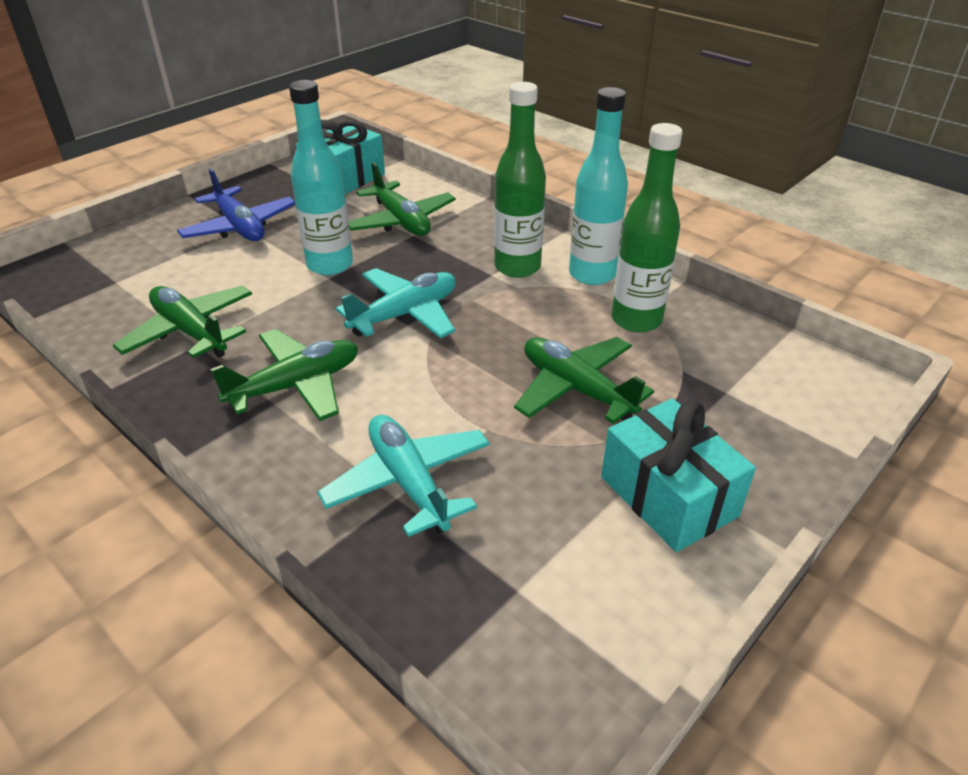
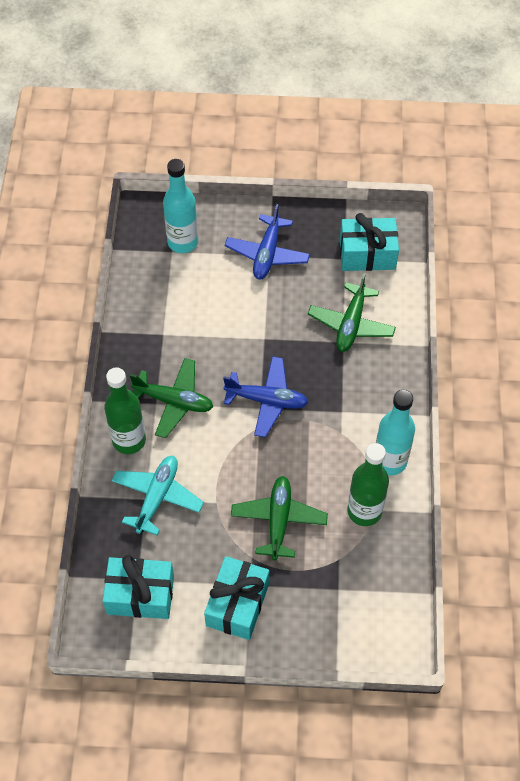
camera: 50 degrees right, 20 degrees up
green plane [113,286,252,358] -> none
turquoise bottle [289,80,353,275] -> turquoise bottle moved to [163,159,198,253]
turquoise plane [336,268,456,338] -> blue plane [223,356,308,437]
green bottle [494,82,546,278] -> green bottle moved to [104,367,146,454]
none -> turquoise gift [103,555,174,619]

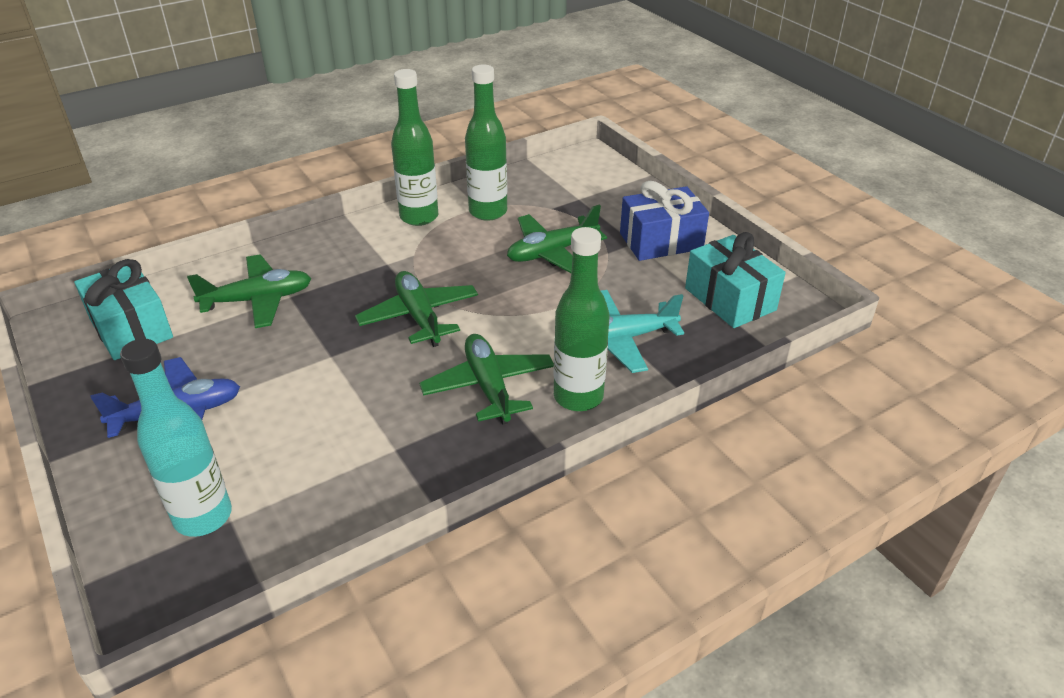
camera: 125 degrees left, 20 degrees down
turquoise gift [204,556,269,640] -> blue gift [620,181,709,261]
blue plane [223,356,308,437] -> green plane [355,271,478,347]
turquoise bottle [376,390,415,475] -> green bottle [391,69,438,226]

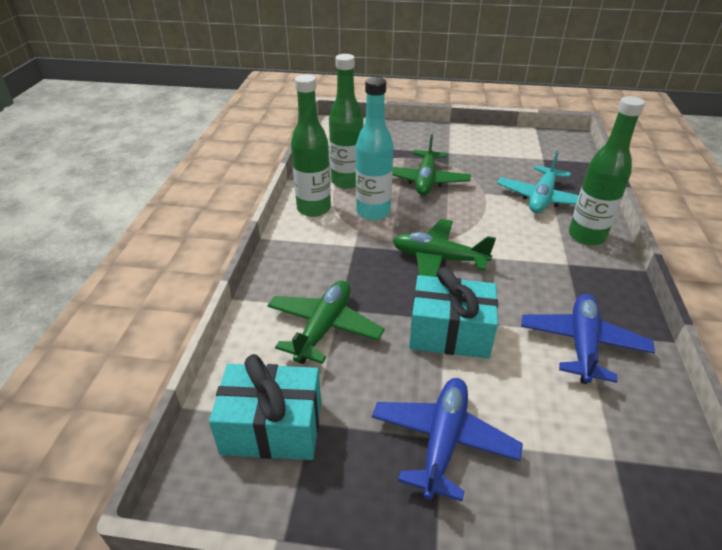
camera: 50 degrees left, 0 degrees up
turquoise bottle [120,339,232,537] -> turquoise bottle moved to [356,77,393,220]
green plane [419,334,554,425] -> none
blue gift [620,181,709,261] -> none
turquoise gift [685,232,786,328] -> turquoise gift moved to [409,267,498,359]
none -> blue plane [521,294,655,384]

